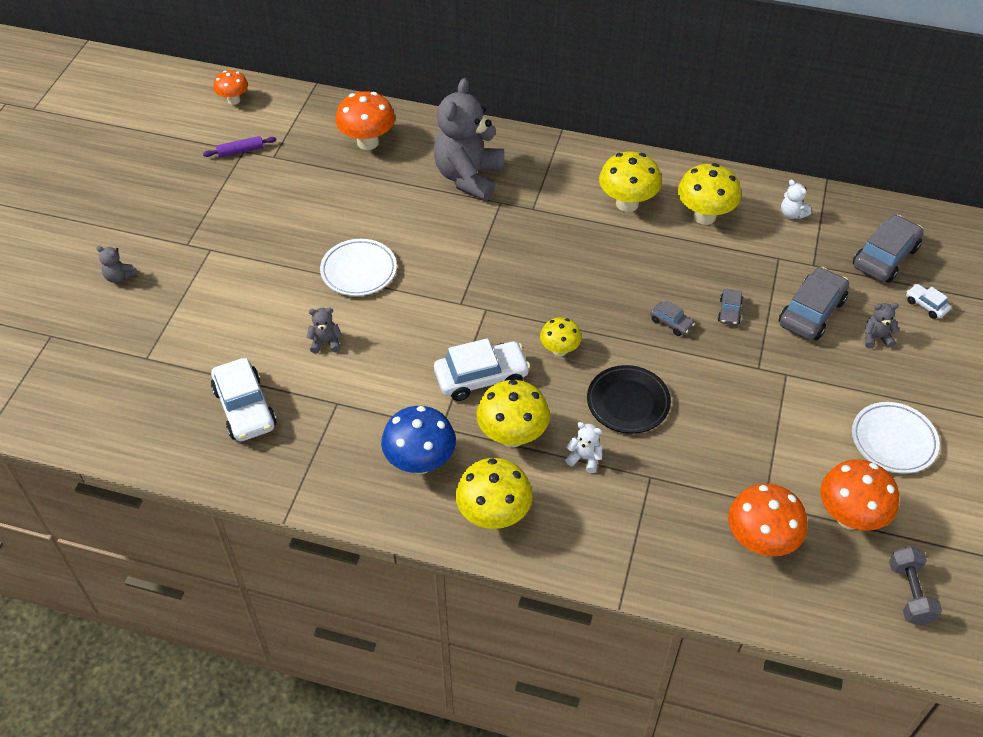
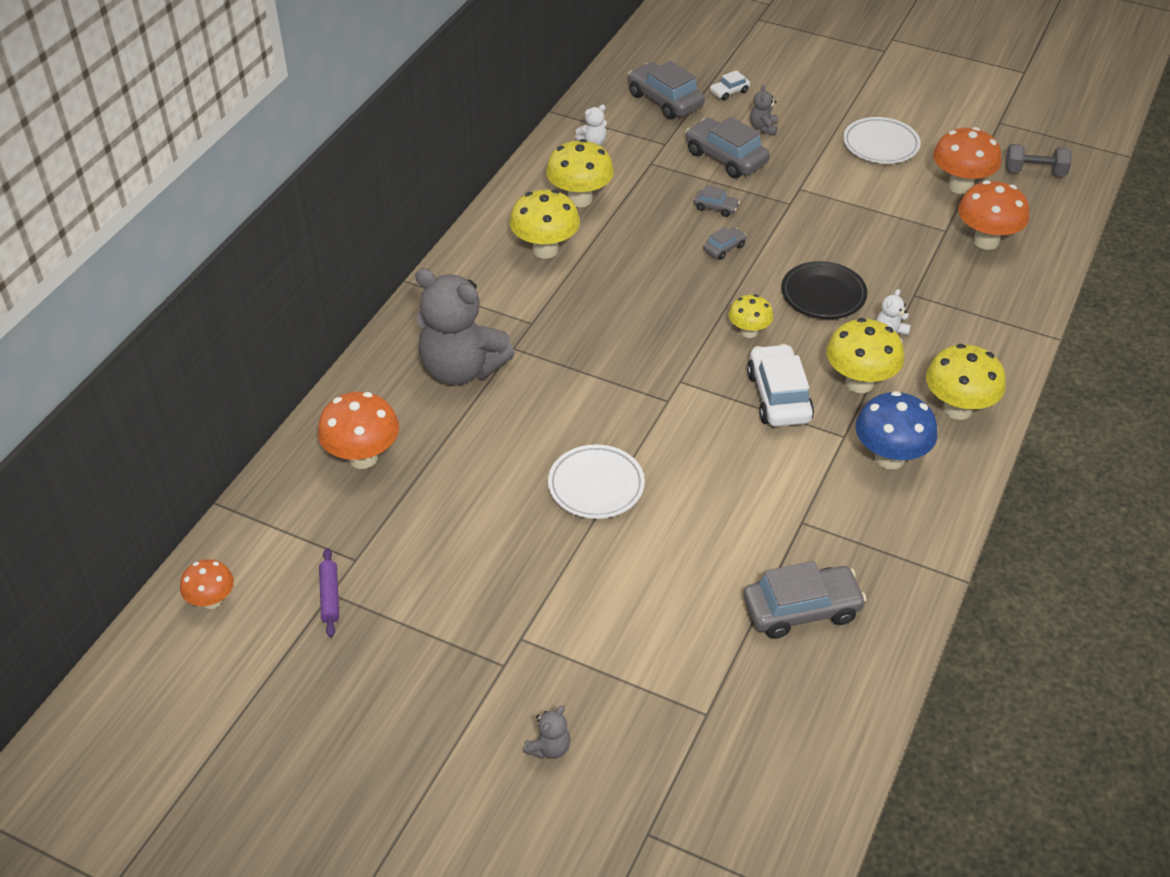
camera: 80 degrees left, 5 degrees down
white car [211,358,277,441] -> grey car [743,561,867,639]
grey teddy bear [306,308,342,354] -> none

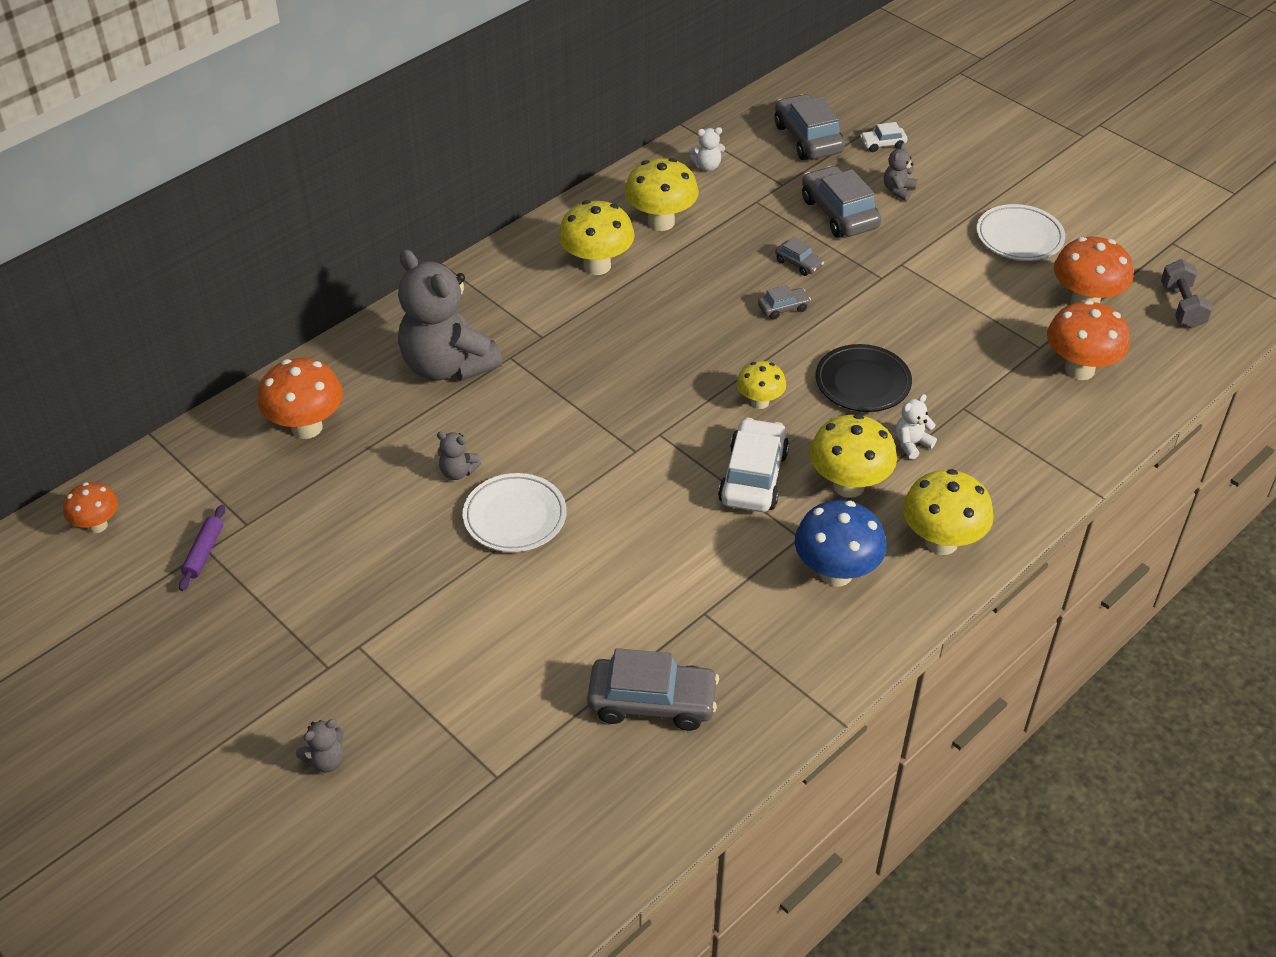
camera: 20 degrees right, 0 degrees up
grey dumbbell [1005,144,1072,176] -> grey dumbbell turned 60 degrees clockwise [1161,259,1213,328]
none -> grey teddy bear [437,432,481,480]

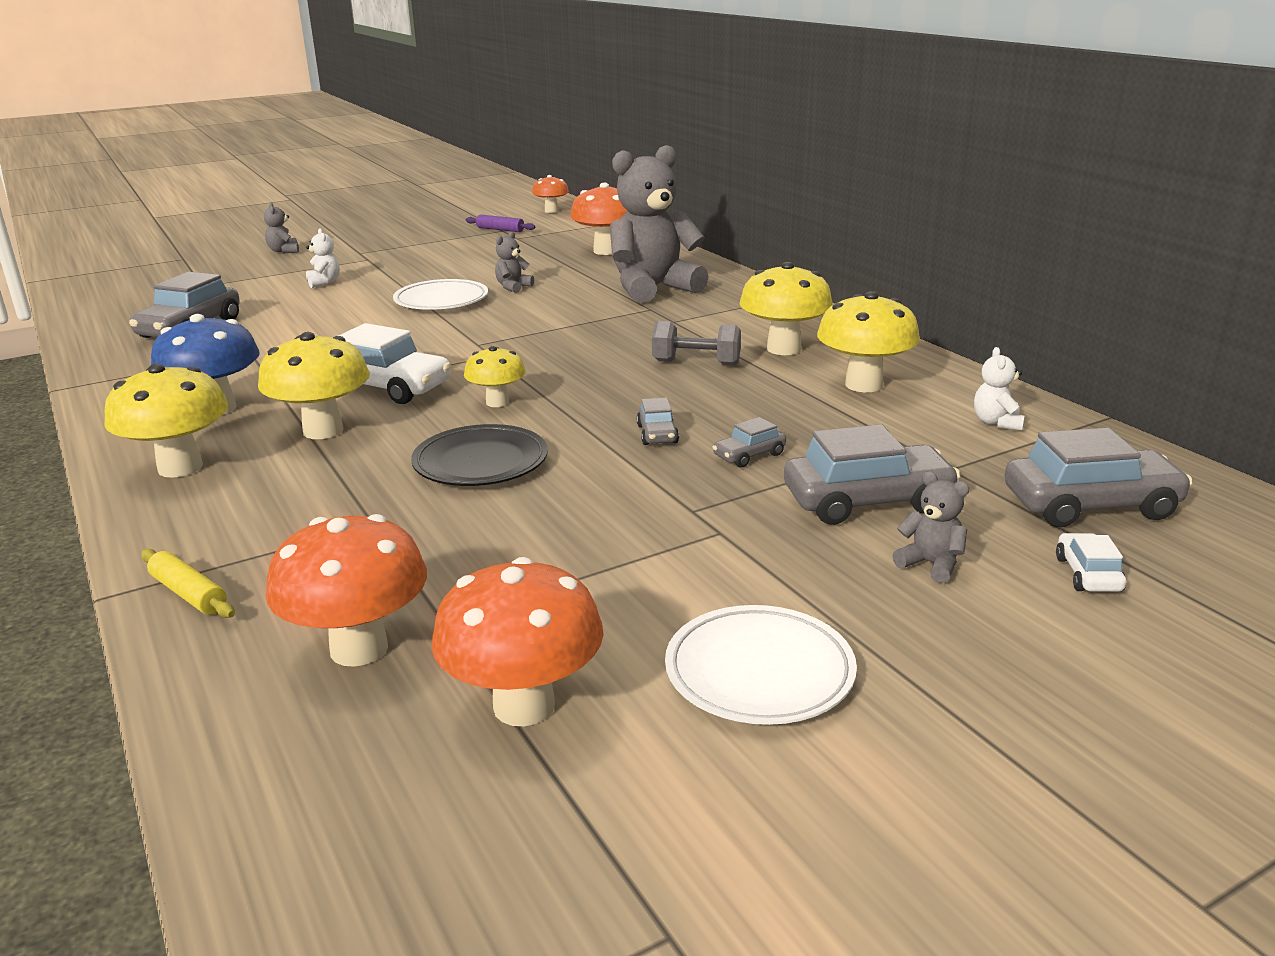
camera: 105 degrees right, 20 degrees down
white teddy bear [896,394,937,459] -> white teddy bear moved to [306,229,340,288]
grey dumbbell [1161,259,1213,328] -> grey dumbbell moved to [652,321,741,365]
none -> yellow rolling pin [141,549,235,618]

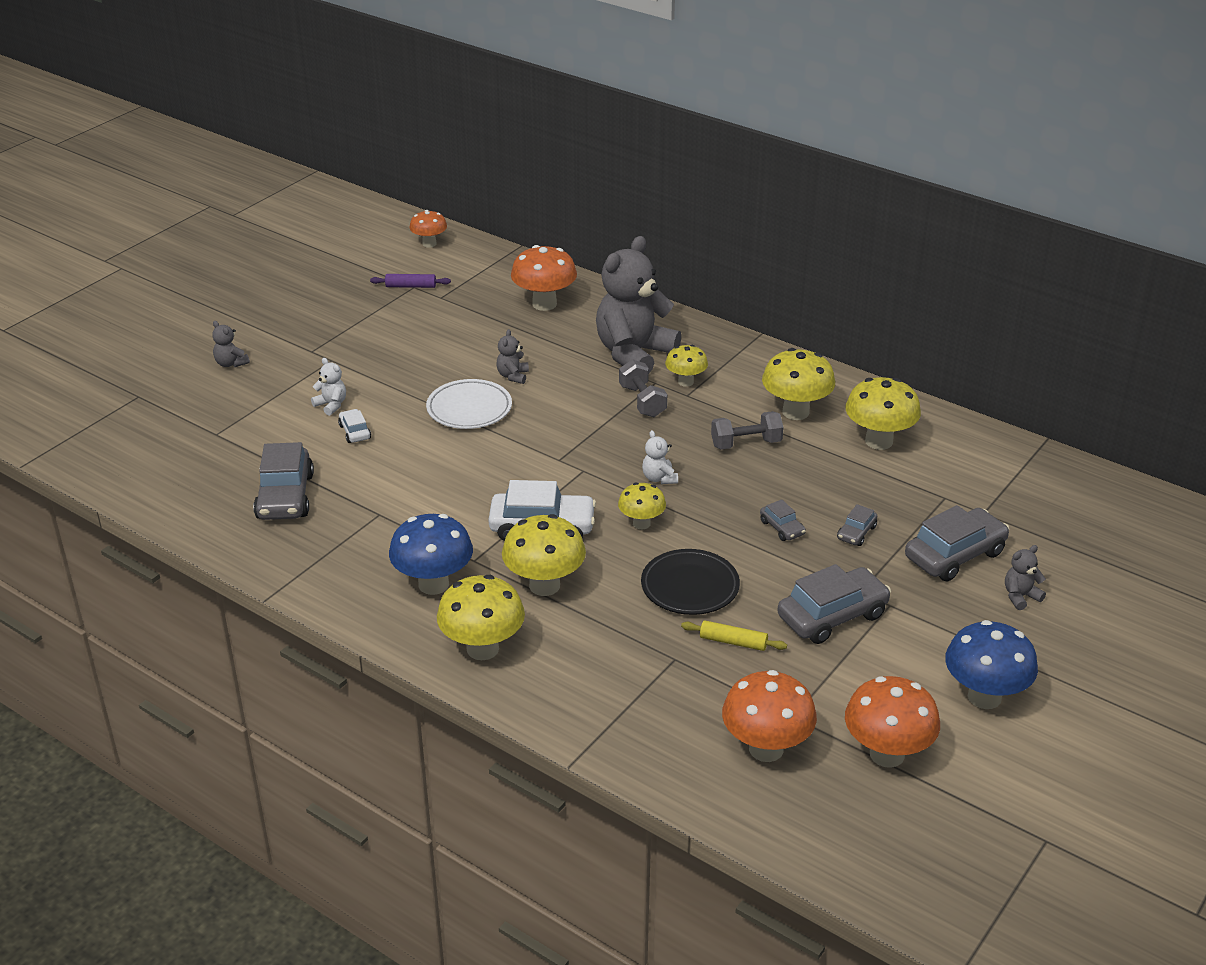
camera: 25 degrees left, 10 degrees up
yellow rolling pin [141,549,235,618] -> yellow rolling pin moved to [681,621,787,651]
white plate [665,605,857,725] -> blue mushroom [945,620,1038,709]
grey teddy bear [892,471,969,583] -> grey teddy bear turned 45 degrees counterclockwise [1005,545,1046,610]
white teddy bear [974,347,1024,431] -> white teddy bear moved to [642,430,678,484]
grey car [1004,428,1193,527] -> grey car moved to [777,564,891,644]
white car [1056,533,1126,592] -> white car moved to [338,409,371,443]
none -> grey dumbbell [619,359,667,417]
none -> yellow mushroom [665,345,708,387]

